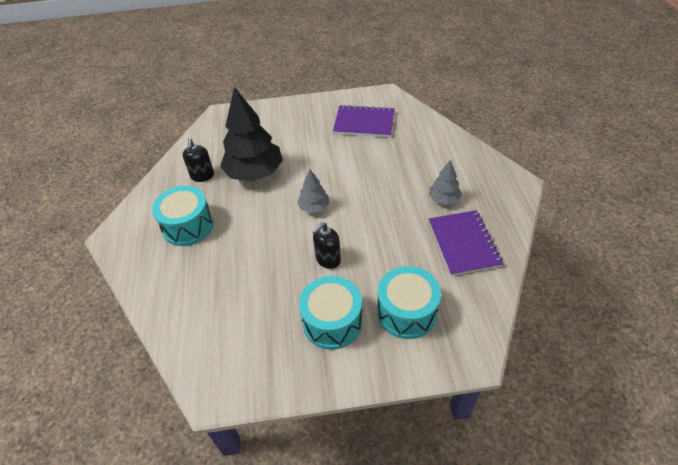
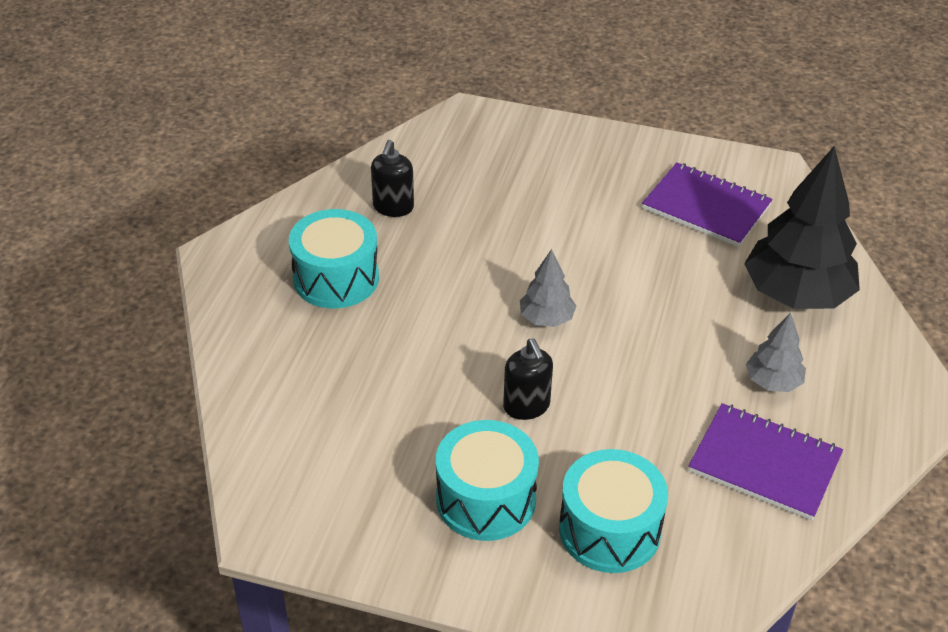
camera: 20 degrees right, 5 degrees down
black tree [220,87,283,182] -> black tree moved to [744,146,860,309]
black soap dispenser [312,222,341,269] -> black soap dispenser turned 90 degrees counterclockwise [503,338,553,420]
purple notebook [429,210,503,276] -> purple notebook turned 75 degrees counterclockwise [689,403,843,520]

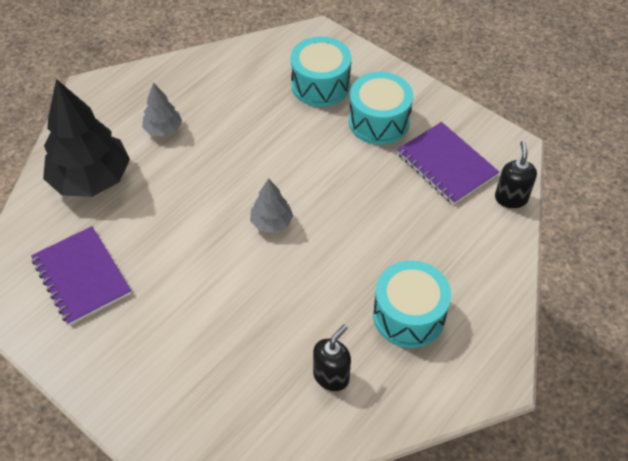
camera: 155 degrees left, 10 degrees up
black soap dispenser [503,338,553,420] -> black soap dispenser moved to [495,141,537,208]
purple notebook [689,403,843,520] -> purple notebook moved to [397,122,499,205]

